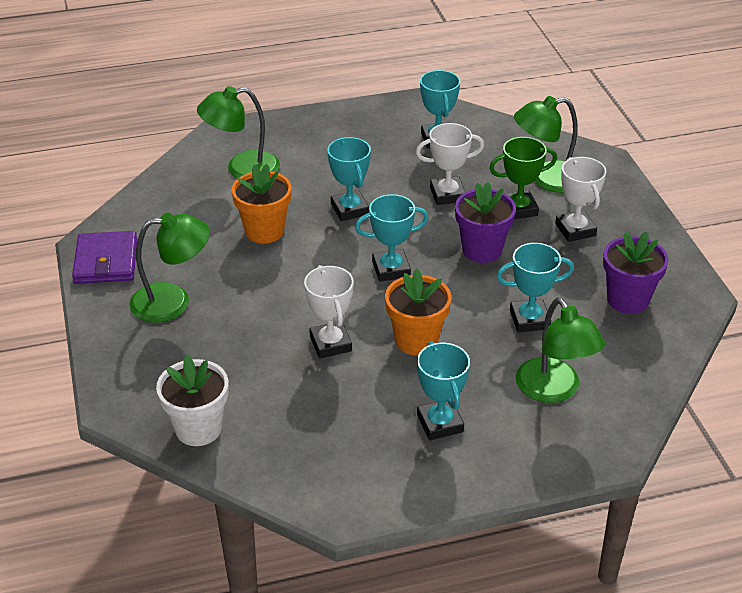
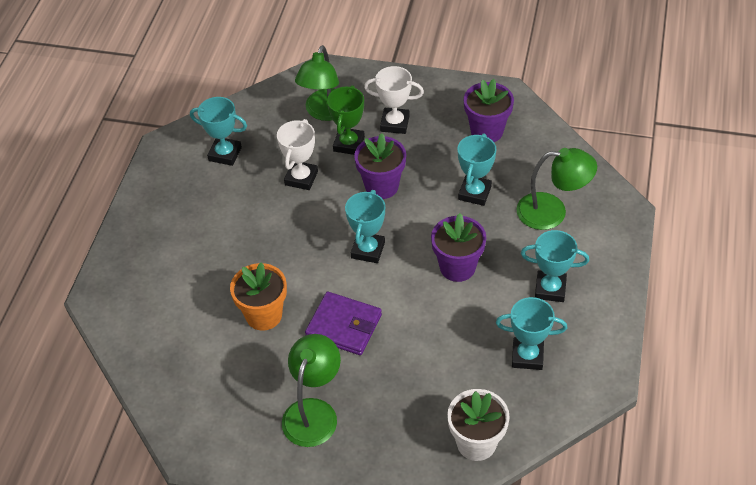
camera: 60 degrees left, 10 degrees up
purple wallet [72,231,137,284] -> purple wallet moved to [305,292,382,355]
green lamp [197,86,280,179] -> none
white trophy [304,265,354,358] -> none
turquoise trophy [328,137,371,221] -> turquoise trophy moved to [496,297,567,370]
orange flower pot [385,269,451,355] -> purple flower pot [431,213,486,282]

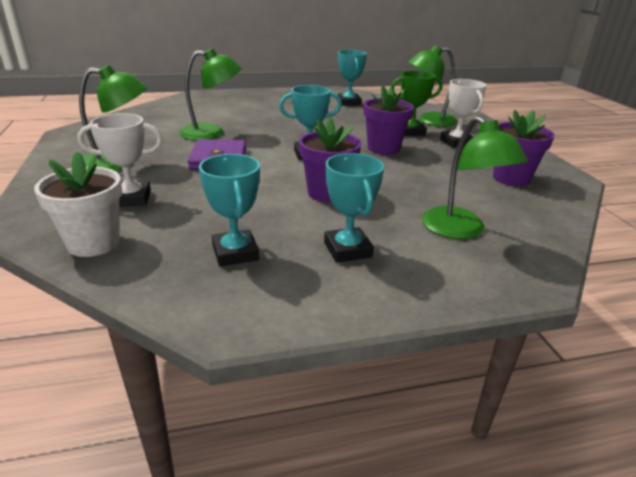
camera: 60 degrees right, 20 degrees down
orange flower pot [230,262,287,331] -> green lamp [179,48,242,140]
white trophy [277,119,318,190] -> white trophy moved to [77,113,163,207]
turquoise trophy [457,133,496,206] -> none

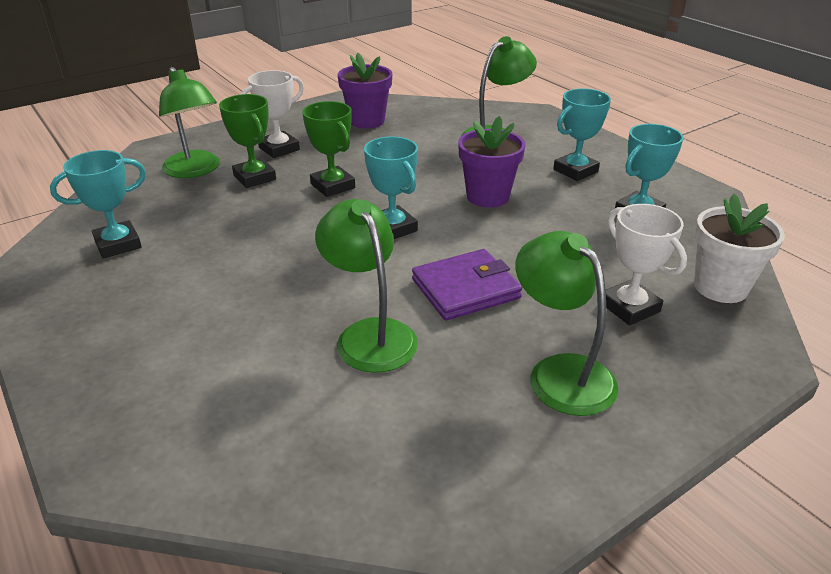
camera: 110 degrees left, 5 degrees up
purple flower pot [363,85,414,155] -> green trophy [302,101,355,197]

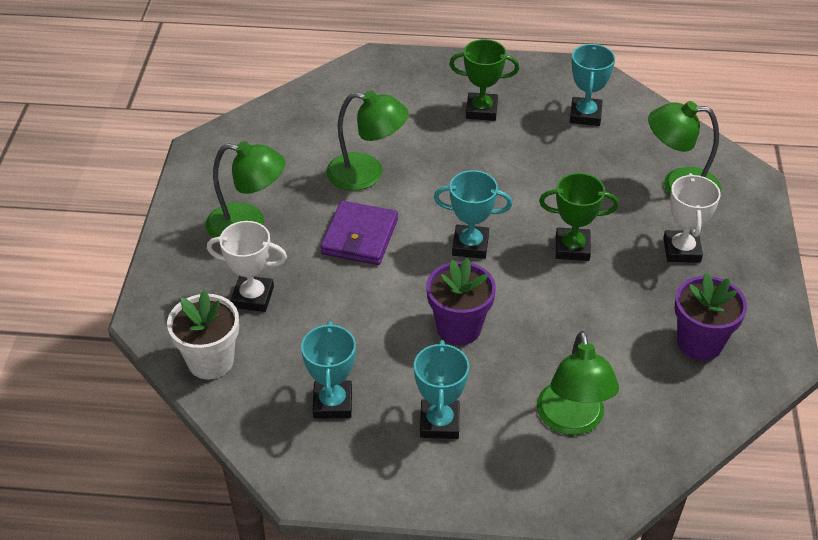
camera: 130 degrees right, 10 degrees up
green trophy [219,94,276,188] -> green trophy moved to [449,39,519,121]

